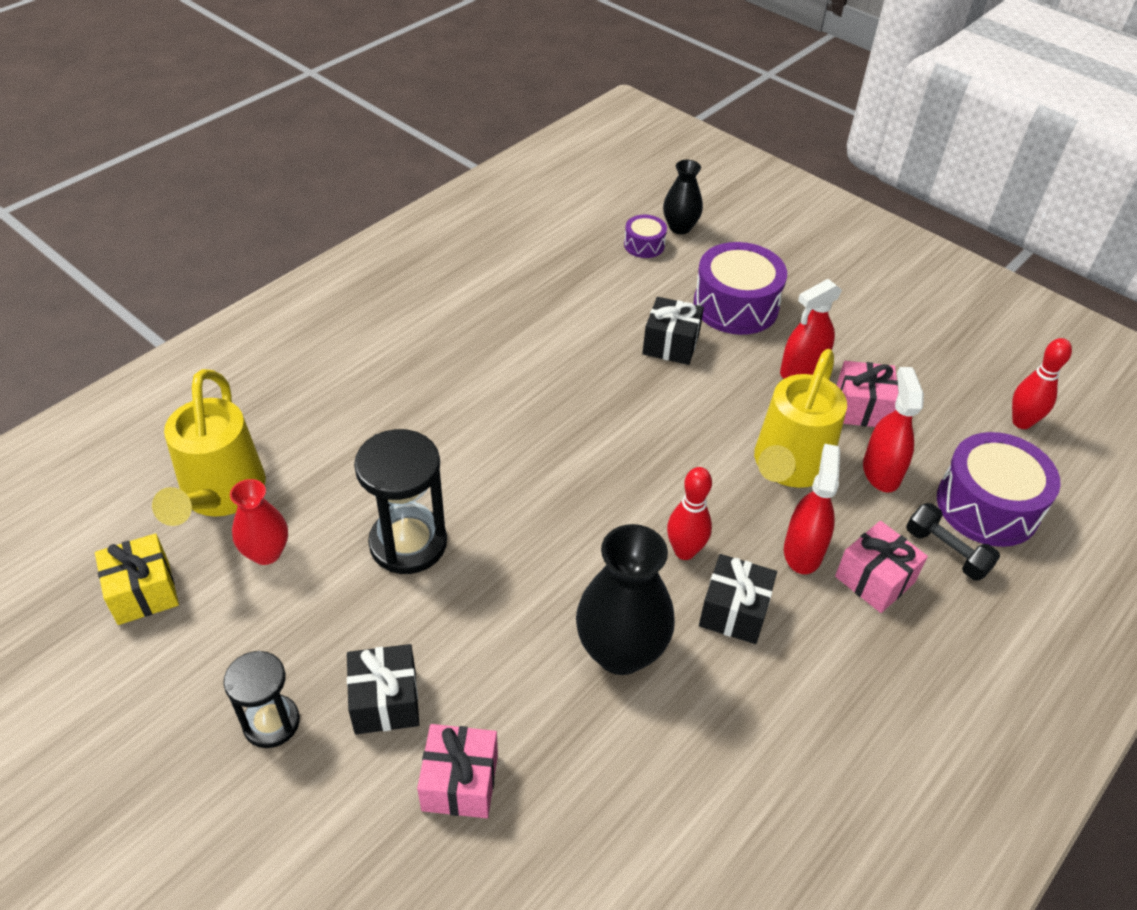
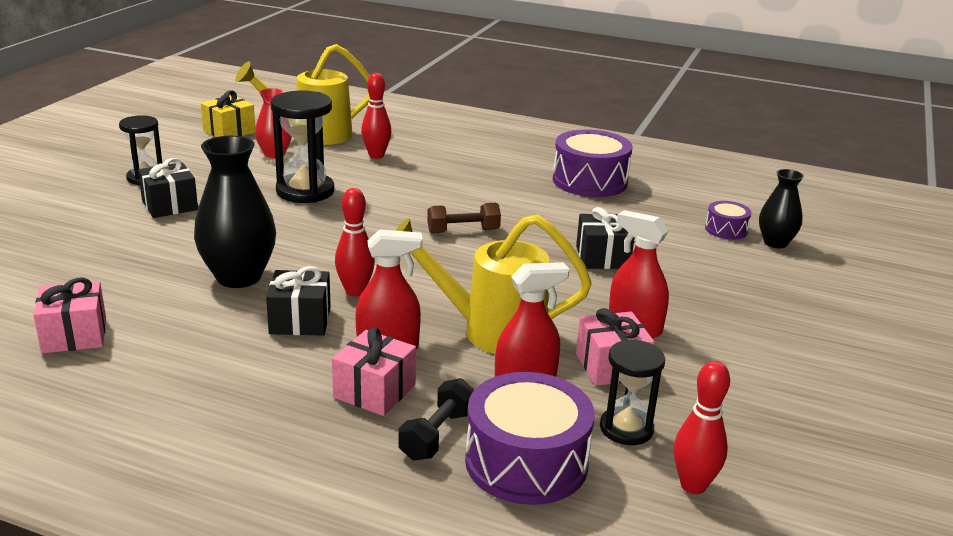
camera: 70 degrees right, 20 degrees down
pink gift [417,724,498,818] -> pink gift moved to [33,278,106,354]
purple drum [694,242,787,335] -> purple drum moved to [553,129,632,197]
none -> red bowling pin [361,73,391,159]
none -> brown dumbbell [427,203,501,233]
none -> black hourglass [600,340,665,445]

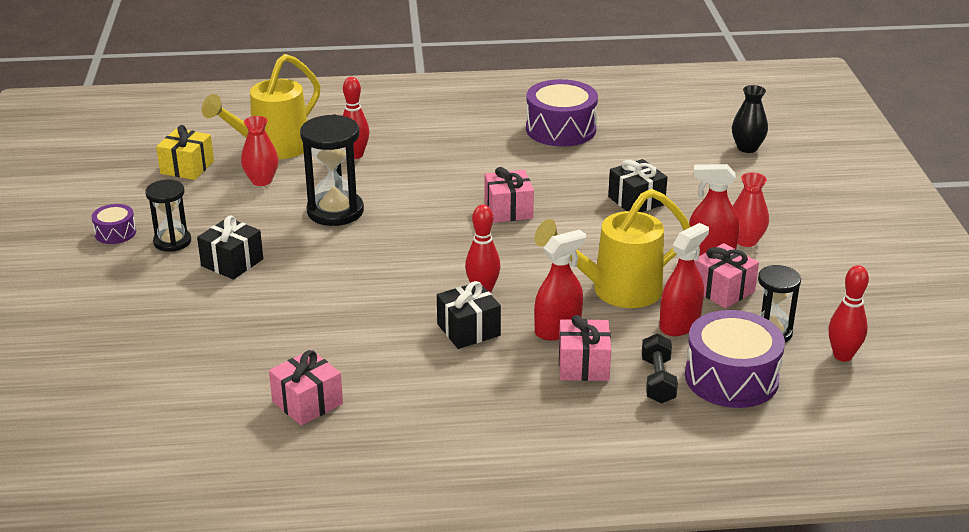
camera: 25 degrees left, 5 degrees up
black vase [194,136,276,288] -> none
brown dumbbell [427,203,501,233] -> pink gift [485,167,534,223]
purple drum [705,201,752,240] -> purple drum moved to [91,204,136,244]
none -> red vase [733,172,769,247]

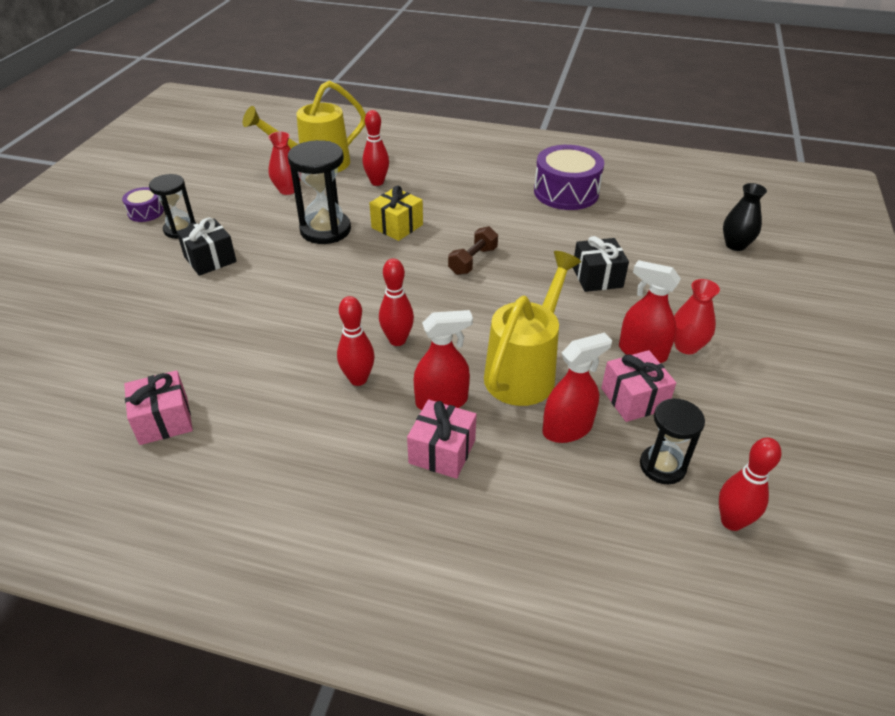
camera: 20 degrees right, 10 degrees up
yellow gift [156,125,214,180] -> yellow gift moved to [369,186,423,241]
black gift [437,281,501,349] -> red bowling pin [337,296,374,386]
pink gift [485,167,534,223] -> brown dumbbell [448,226,498,275]
yellow watering can [534,189,690,308] -> yellow watering can turned 120 degrees clockwise [484,251,581,406]
black dumbbell [642,333,678,404] -> none
purple drum [685,310,785,408] -> none

